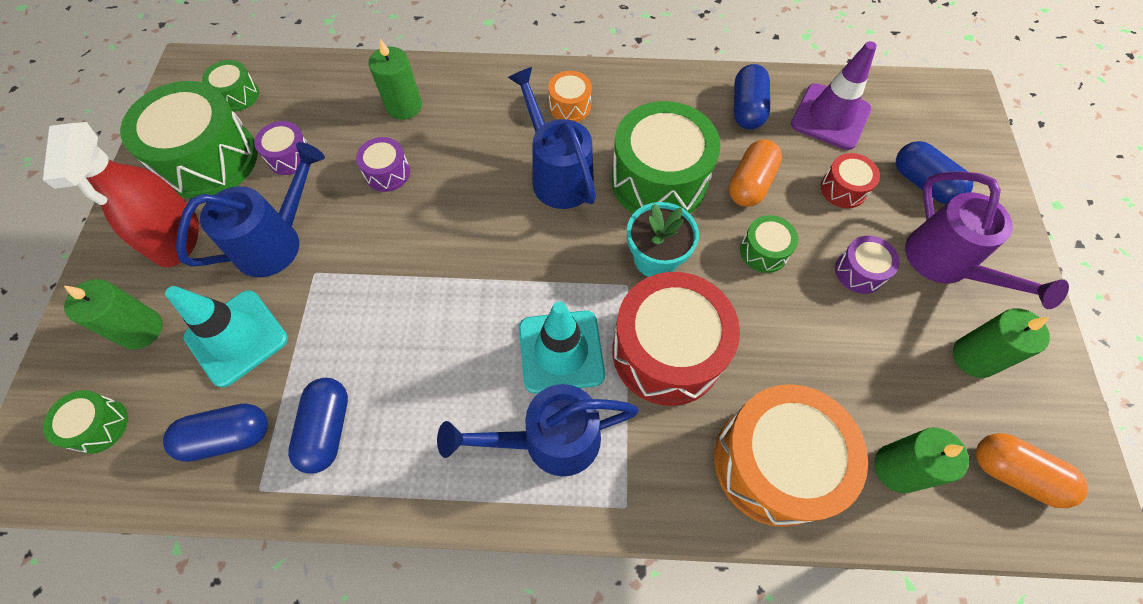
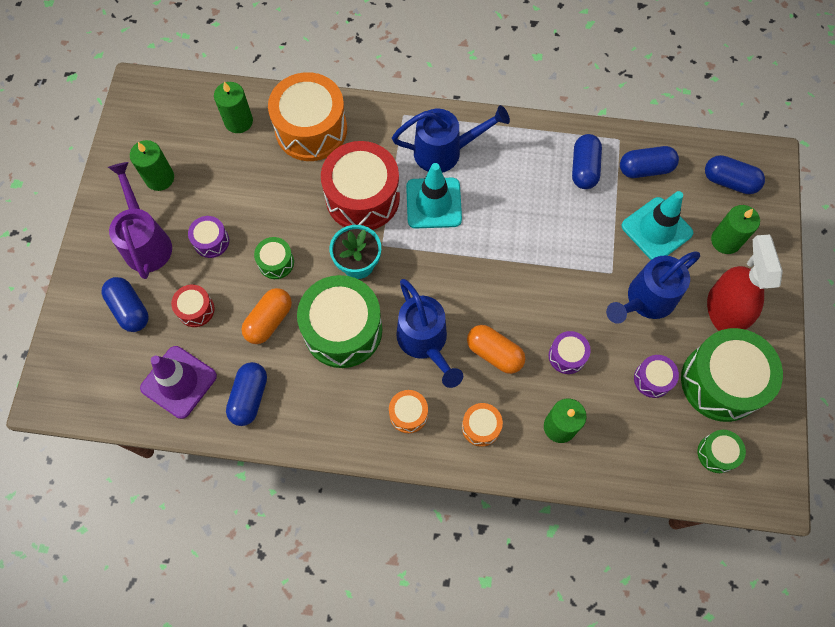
camera: 175 degrees left, 5 degrees up
green drum [43,390,128,454] -> blue capsule [705,155,765,194]
orange capsule [976,433,1088,508] -> orange capsule moved to [467,325,525,374]
none -> orange drum [462,403,503,447]

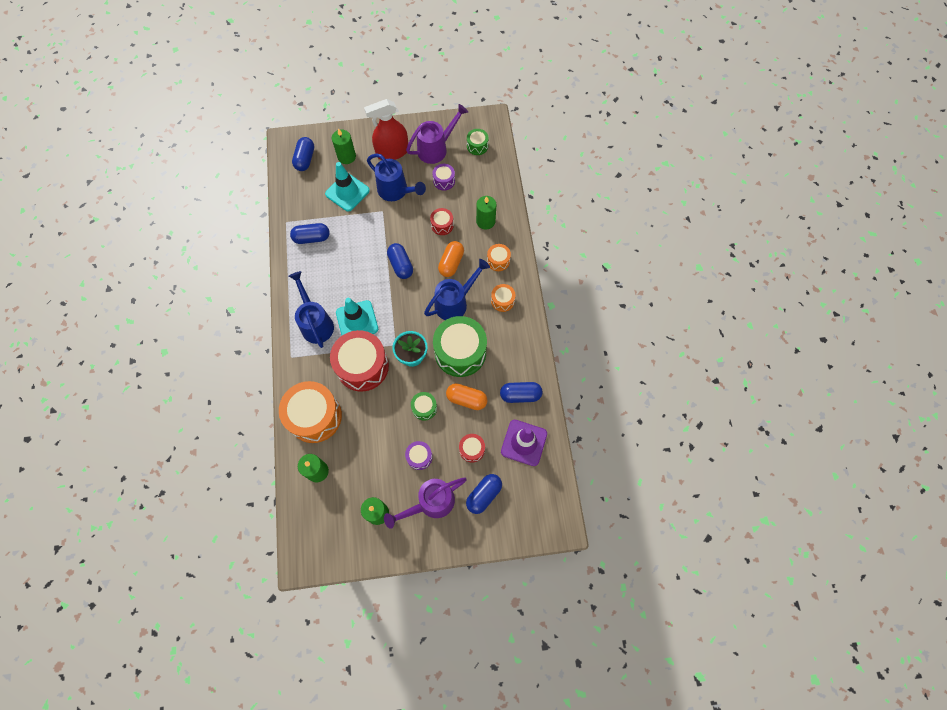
camera: 105 degrees left, 0 degrees up
purple drum [549,331,591,374] -> red drum [430,208,454,235]
blue capsule [620,146,679,178] -> blue capsule moved to [387,243,413,279]
green drum [681,328,783,422] -> purple watering can [406,104,468,164]

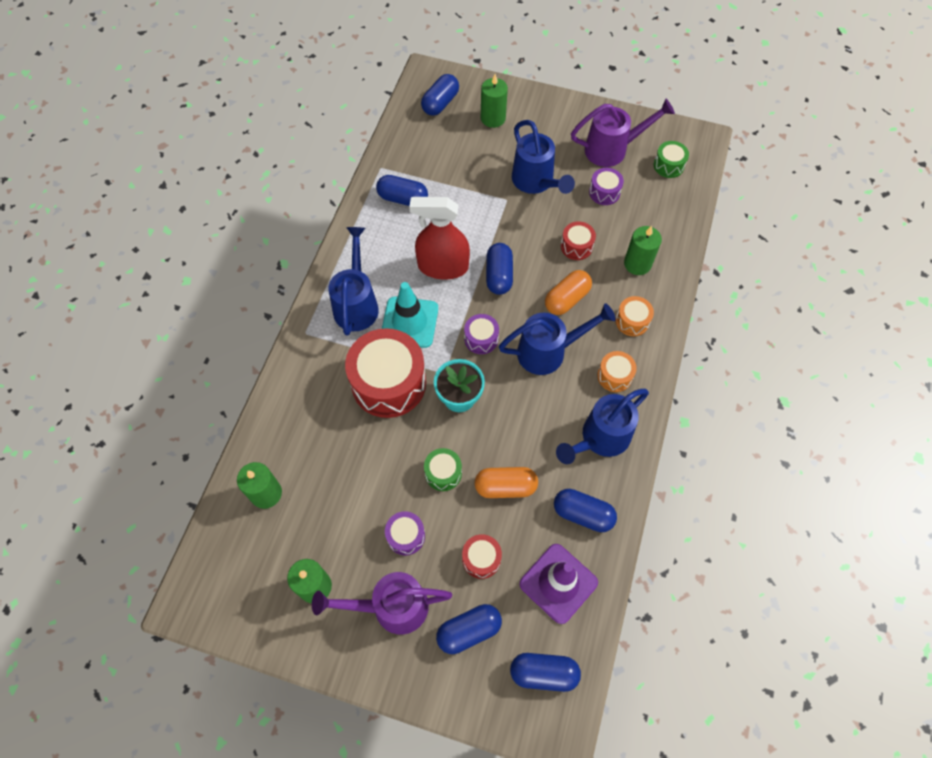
camera: 25 degrees right, 5 degrees down
orange drum [279,381,342,443] -> none
turquoise traffic cone [325,162,370,212] -> none
red spray bottle [364,99,408,160] -> red spray bottle moved to [409,197,470,280]
green drum [433,316,487,377] -> none
orange capsule [446,383,488,410] -> orange capsule turned 45 degrees counterclockwise [474,467,538,498]
none -> purple drum [464,314,499,354]
none -> blue capsule [510,653,581,692]
none -> blue watering can [556,389,649,464]

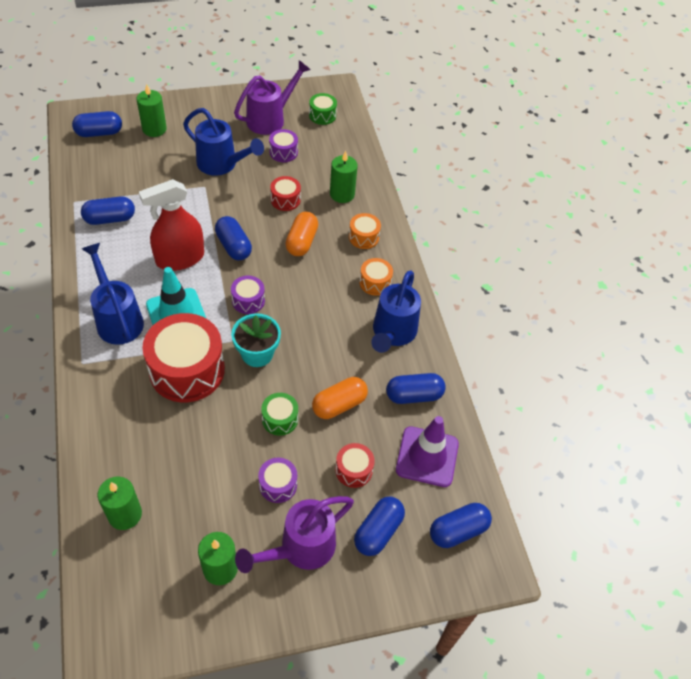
camera: 35 degrees left, 10 degrees down
blue capsule [421,74,459,116] -> blue capsule turned 75 degrees clockwise [72,111,122,137]
blue watering can [499,303,616,375] -> none

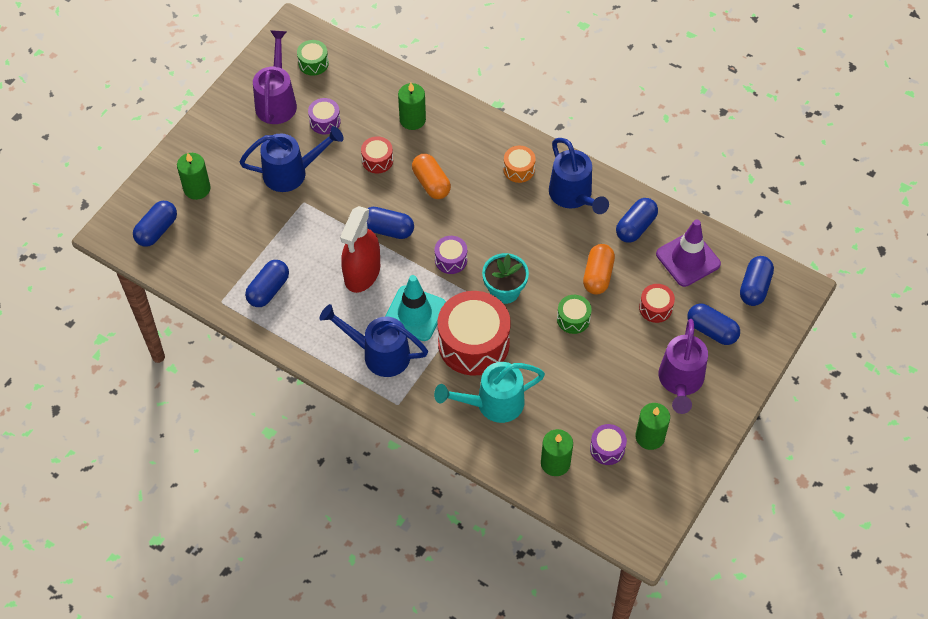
camera: 40 degrees left, 5 degrees up
purple drum [258,458,297,503] -> purple drum moved to [590,424,627,465]
orange drum [349,213,381,249] -> none
blue capsule [354,496,405,556] -> blue capsule turned 45 degrees counterclockwise [687,303,740,345]
none -> turquoise watering can [434,362,545,423]

